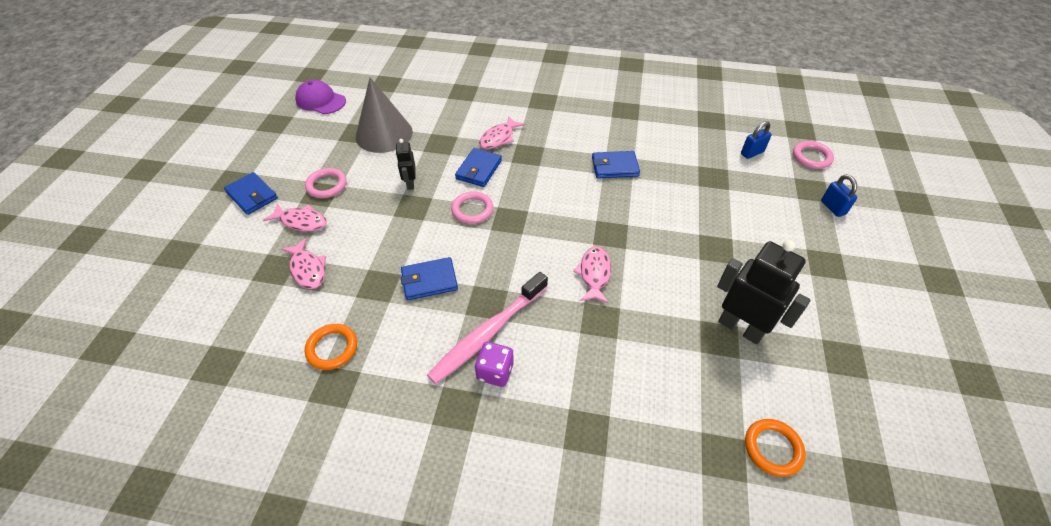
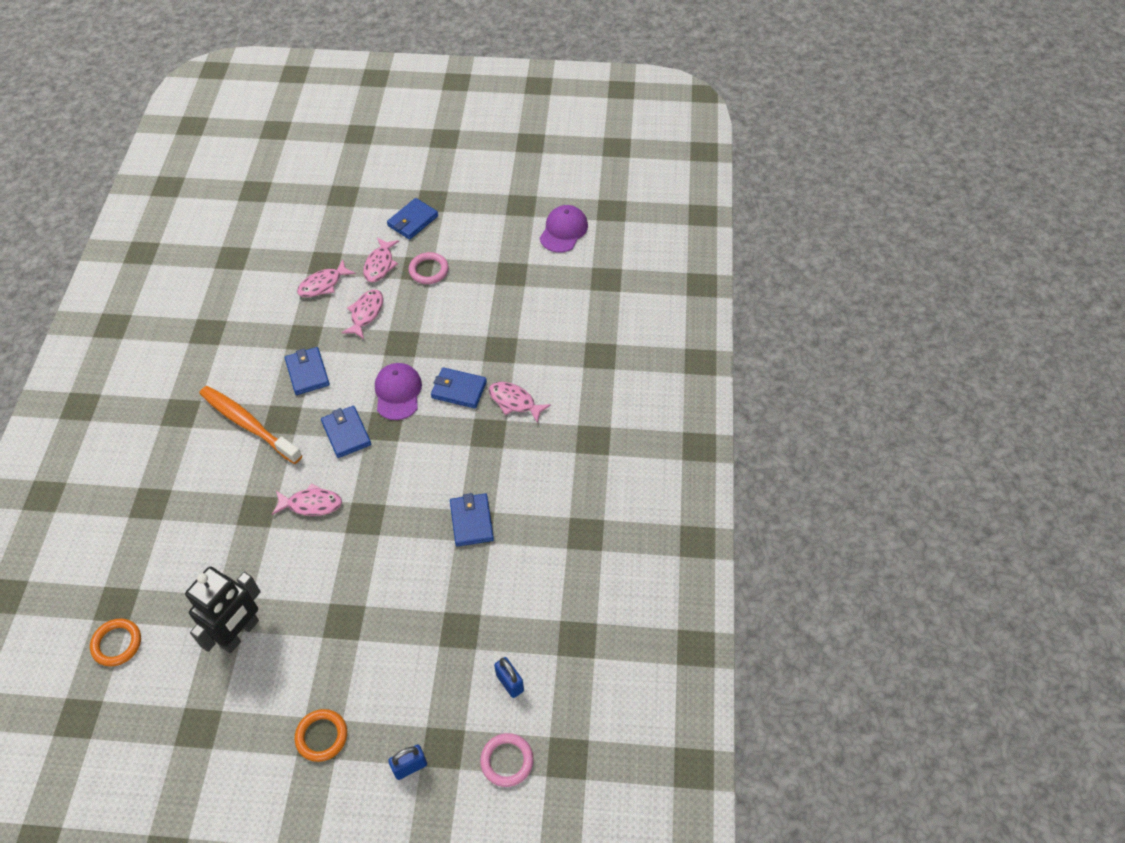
camera: 85 degrees right, 5 degrees up
orange ring [305,324,357,370] -> orange ring moved to [295,709,347,762]
grey cone [356,78,413,153] -> none
black robot [396,139,416,190] -> none
pink toothbrush [427,272,548,384] -> orange toothbrush [199,386,302,464]
pink ring [451,191,493,224] -> purple cap [375,363,422,420]
purple dice [475,342,514,387] -> none
none -> blue wallet [321,406,371,458]
none -> pink fish [341,290,383,339]

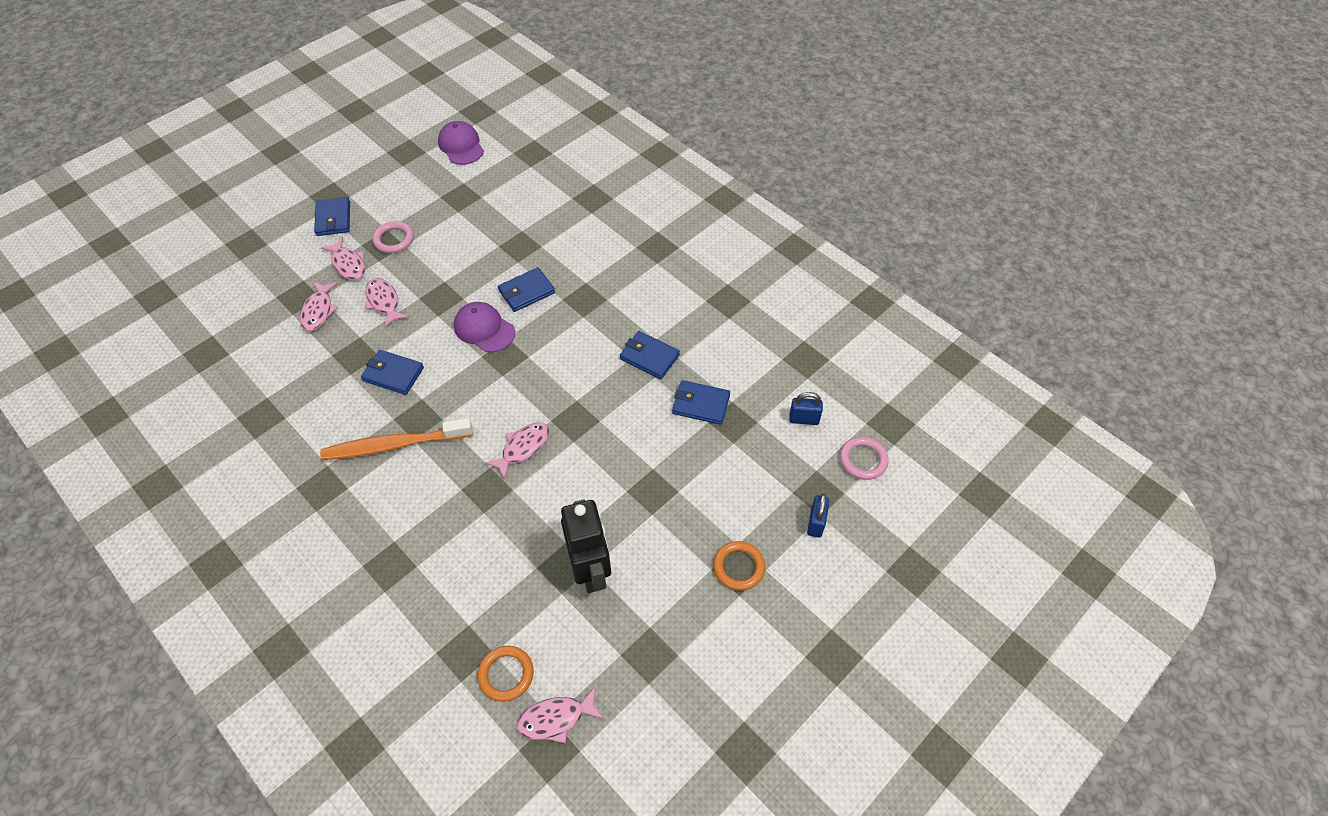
camera: 50 degrees left, 0 degrees up
blue wallet [321,406,371,458] -> blue wallet moved to [672,380,730,425]
pink fish [488,382,551,423] -> pink fish moved to [517,687,604,743]

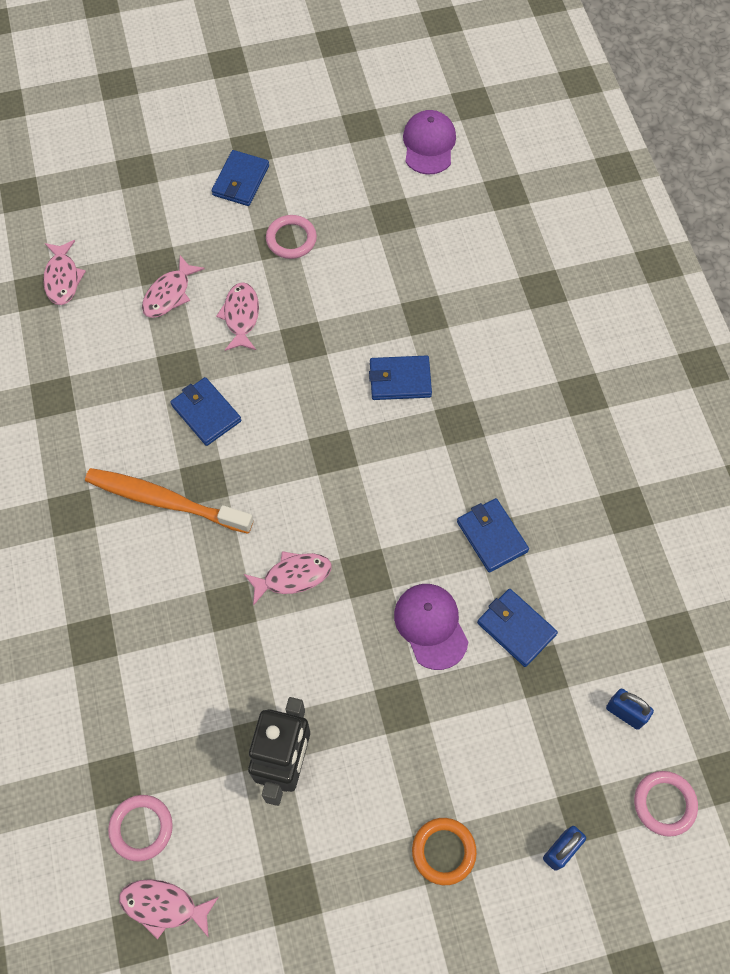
camera: 30 degrees right, 10 degrees up
pink fish [321,237,365,280] -> pink fish moved to [43,240,86,305]
purple cap [454,302,515,352] -> purple cap moved to [394,584,468,670]
orange ring [478,646,534,702] -> pink ring [108,795,173,861]

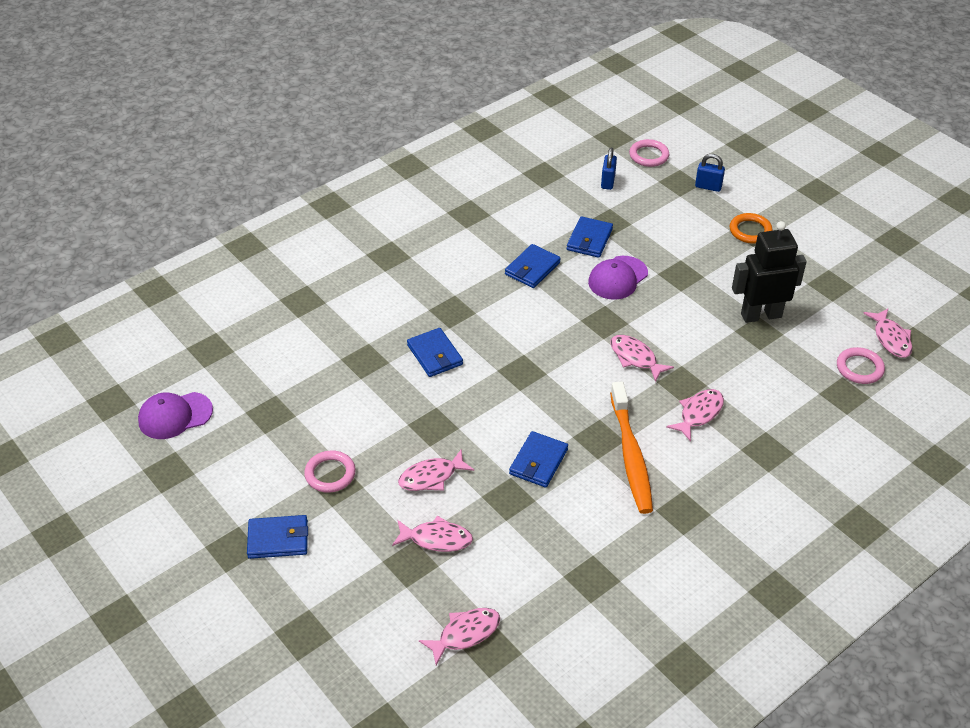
camera: 115 degrees left, 20 degrees down
none -> pink fish [666,389,724,442]

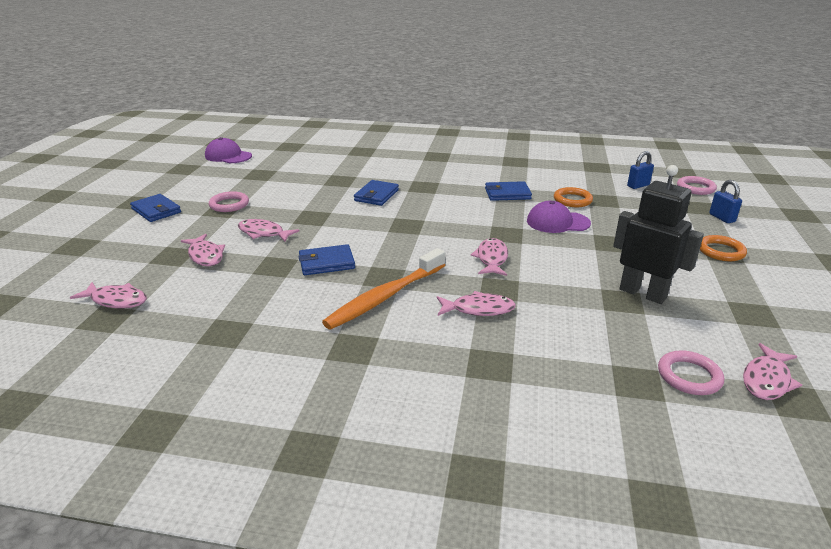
camera: 50 degrees right, 15 degrees down
blue wallet [567,216,613,258] -> orange ring [554,187,593,207]

